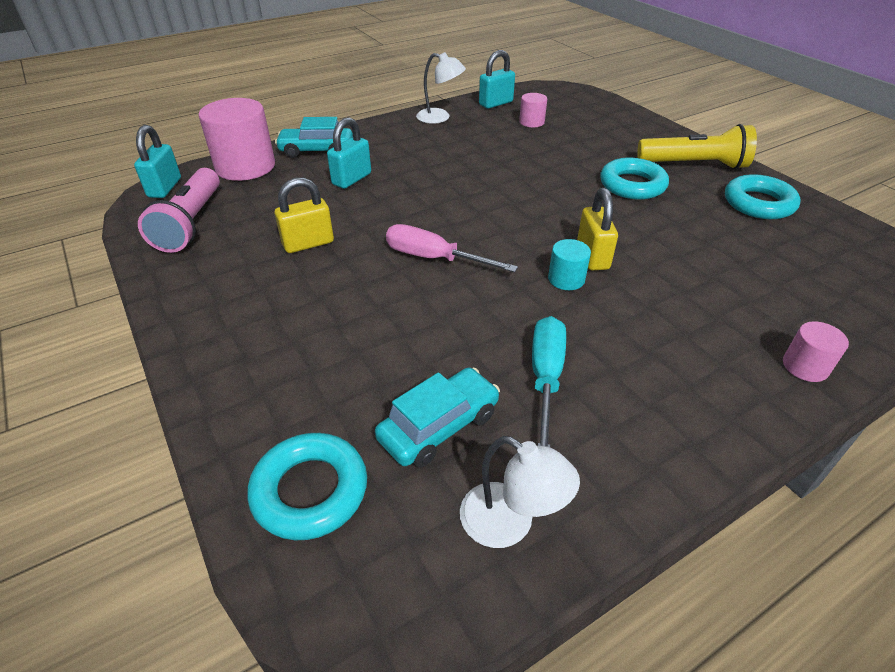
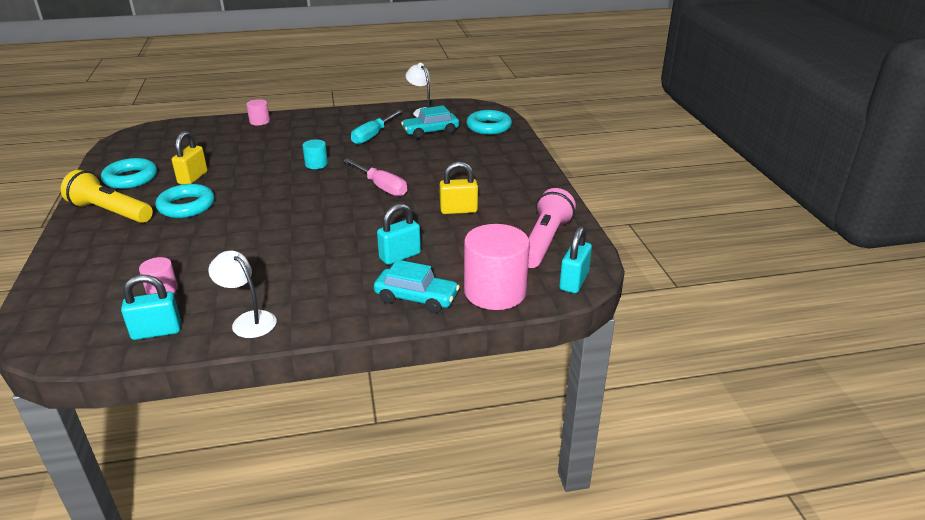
camera: 160 degrees left, 10 degrees down
yellow padlock [577,188,618,270] -> yellow padlock moved to [172,131,207,184]

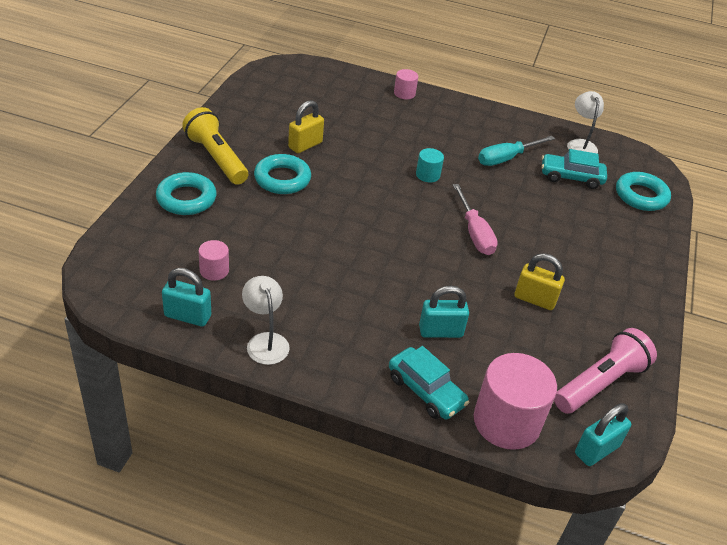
camera: 25 degrees right, 10 degrees up
turquoise ring [101,158,157,189] -> turquoise ring moved to [156,172,216,215]

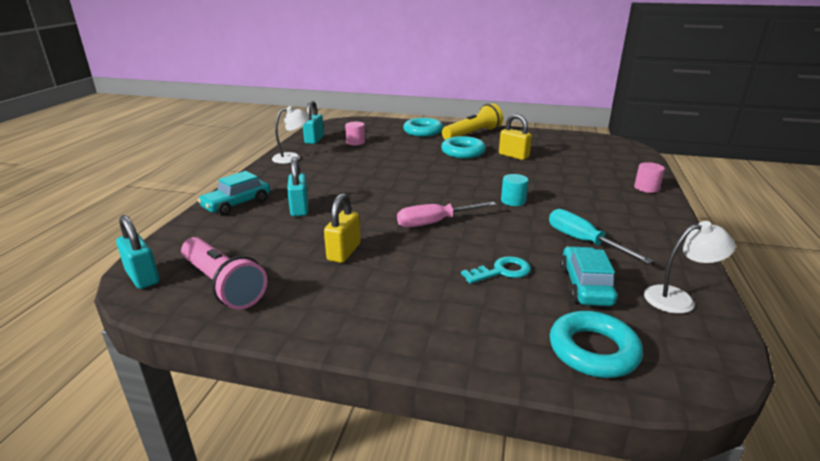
camera: 90 degrees right, 15 degrees down
pink cylinder [474,353,557,450] -> none
none -> turquoise key [461,256,531,284]

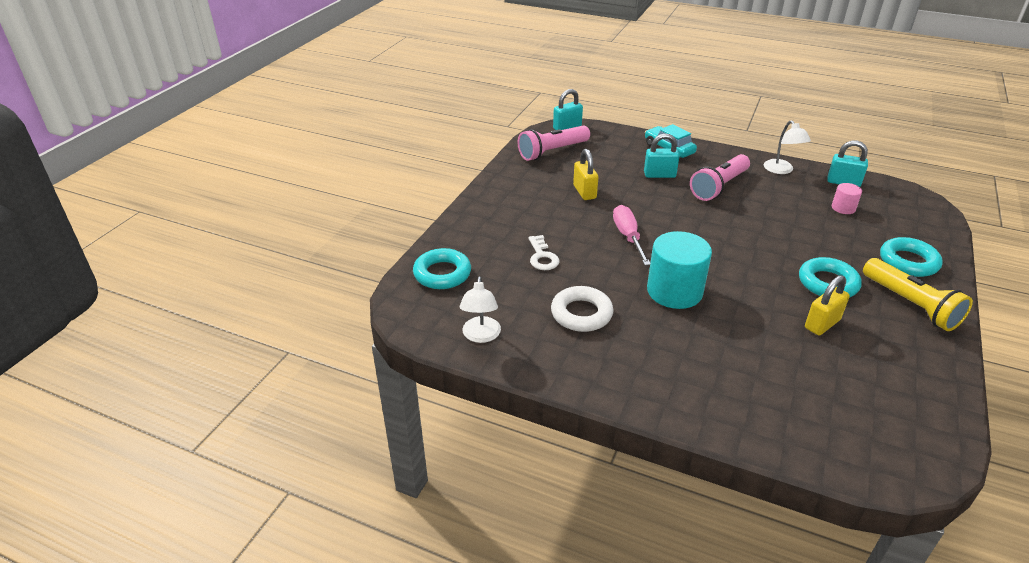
camera: 100 degrees right, 10 degrees up
yellow padlock [324,193,361,263] -> yellow padlock turned 45 degrees clockwise [573,149,598,200]
turquoise key [461,256,531,284] -> white key [528,235,559,270]
turquoise cylinder [501,174,529,206] -> turquoise cylinder [647,231,712,309], size x2.07
turquoise screwdriver [549,209,654,264] -> white ring [551,286,614,332]
turquoise car [560,246,618,306] -> none
pink cylinder [634,162,665,193] -> none
none -> pink flashlight [690,154,750,201]

